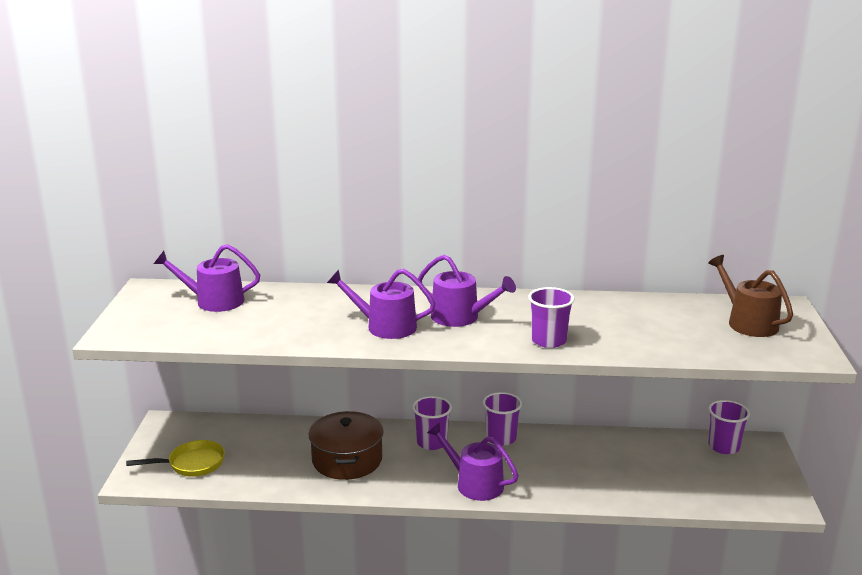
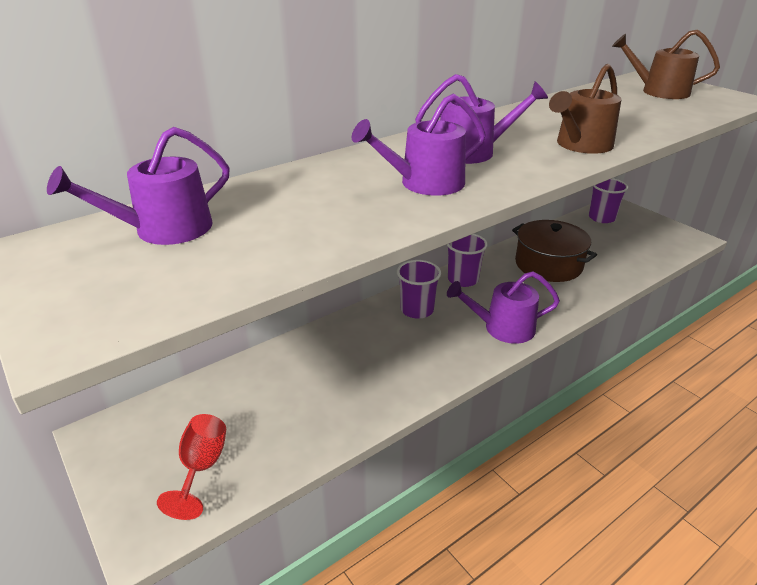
camera: 40 degrees left, 10 degrees up
yellow pan [126,440,225,477] -> red goblet [157,414,226,520]
brown pot [308,411,384,480] -> brown pot moved to [512,220,597,282]
purple cup [528,287,574,348] -> brown watering can [549,64,622,154]

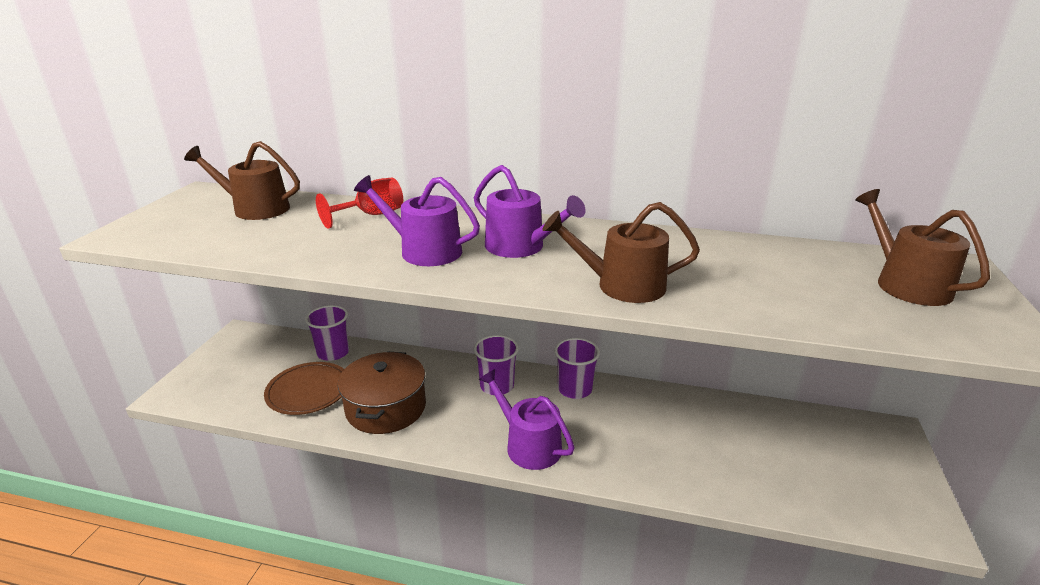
camera: 50 degrees right, 5 degrees down
purple watering can [47,127,230,245] -> brown watering can [184,141,300,220]
red goblet [157,414,226,520] -> red goblet moved to [316,178,403,229]
brown pot [512,220,597,282] -> brown pot moved to [338,352,426,434]
purple cup [589,178,628,223] -> purple cup moved to [305,305,349,361]
none -> brown plate [264,362,344,415]

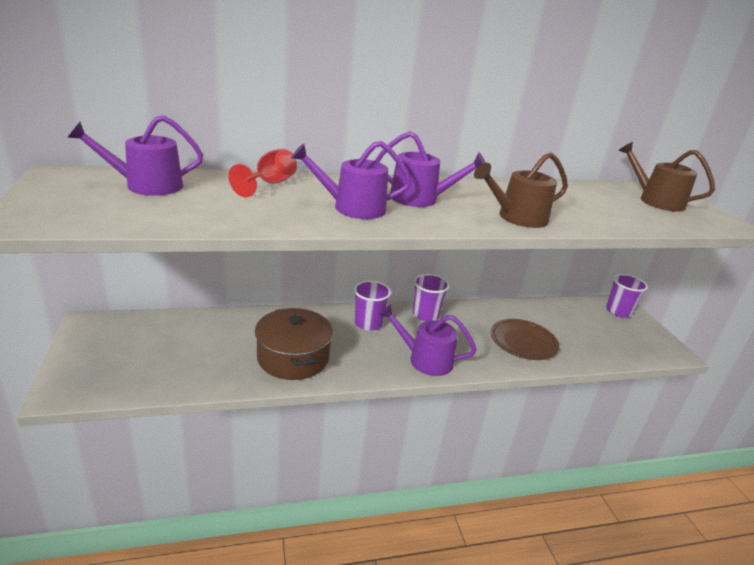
camera: 30 degrees left, 0 degrees up
brown watering can [184,141,300,220] -> purple watering can [67,115,203,196]
brown plate [264,362,344,415] -> brown plate moved to [491,319,559,360]
purple cup [305,305,349,361] -> purple cup moved to [606,274,648,318]

